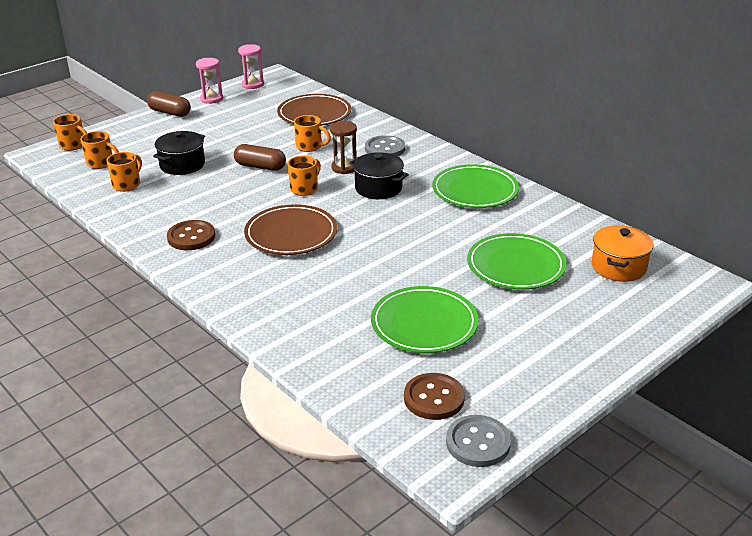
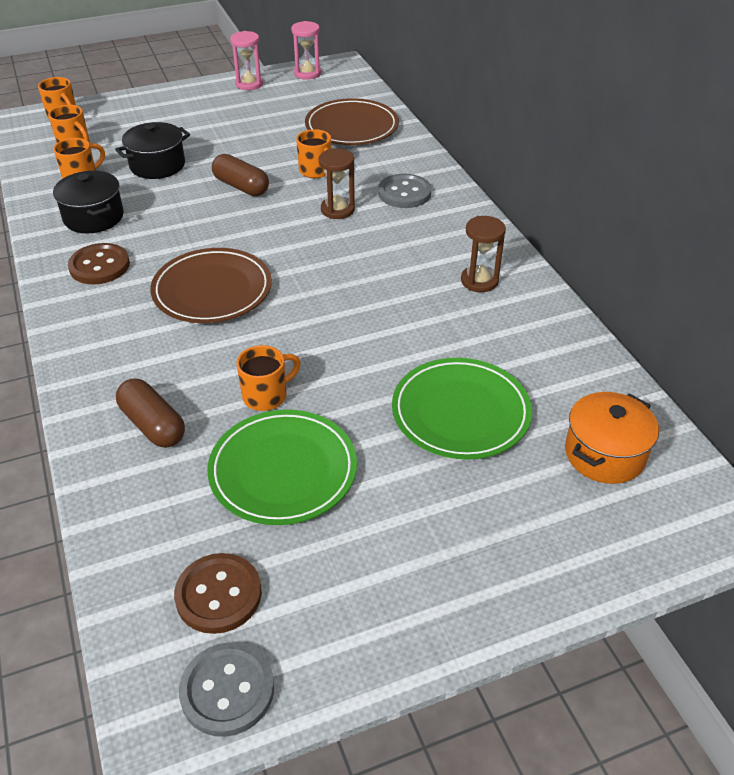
camera: 20 degrees right, 10 degrees up
brown capsule [147,91,191,117] -> brown capsule moved to [116,378,185,448]
orange mug [287,156,321,196] -> orange mug moved to [236,345,301,411]
black pot [349,152,409,199] -> black pot moved to [53,171,124,233]
green plate [432,164,519,208] -> brown hourglass [461,216,506,292]

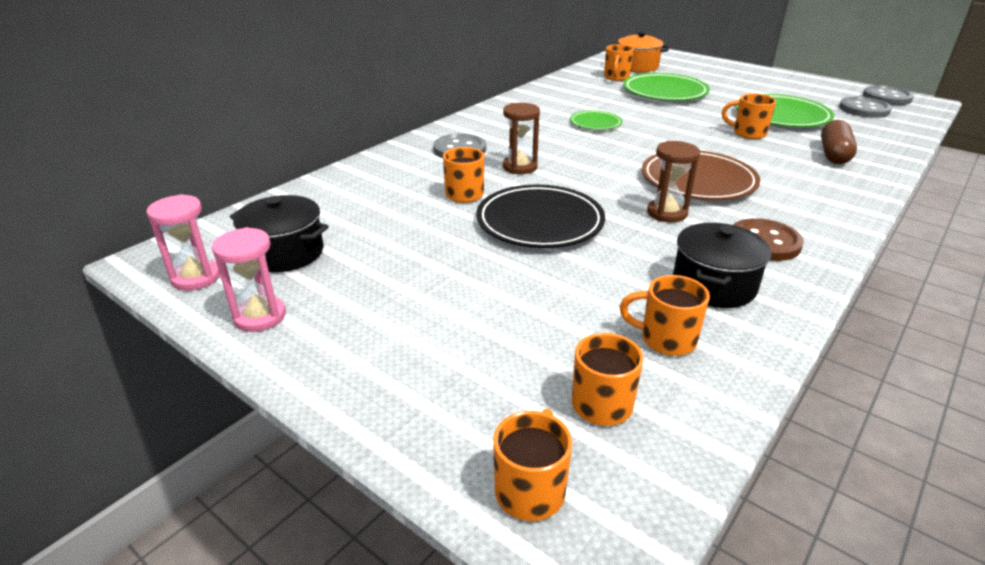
camera: 120 degrees left, 10 degrees down
black pot [115,122,190,179] -> black pot moved to [230,195,329,273]
brown button [174,553,262,634] -> grey button [839,97,892,118]
brown capsule [212,154,269,196] -> black plate [476,185,605,248]
brown plate [305,98,399,145] -> none
brown hourglass [461,216,506,292] -> brown hourglass moved to [647,141,700,222]
none -> green plate [570,110,622,130]
none -> orange mug [604,44,634,81]

